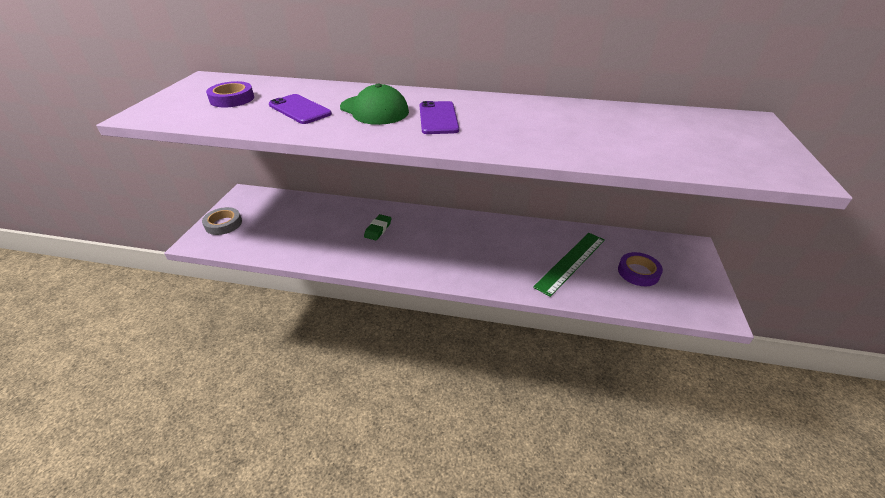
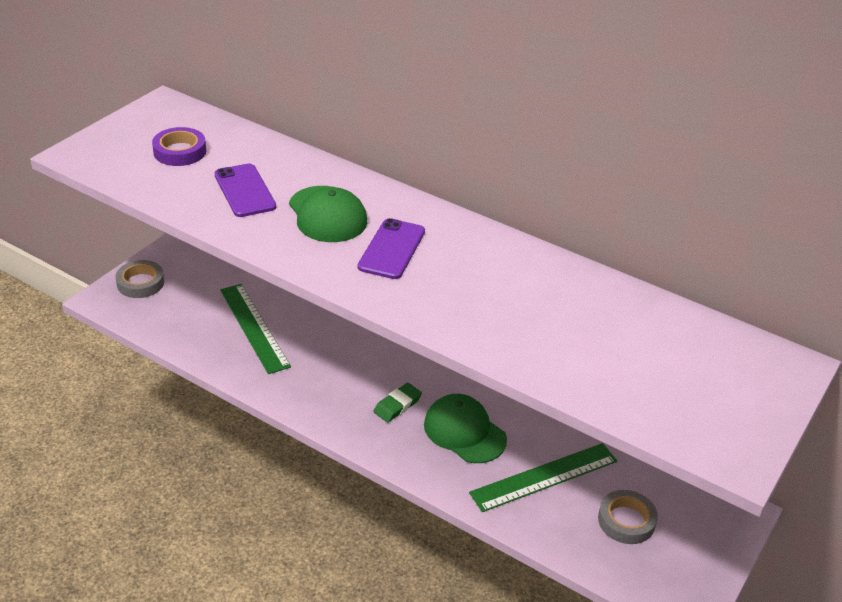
camera: 20 degrees right, 0 degrees up
green eraser [364,214,392,241] -> green eraser moved to [374,383,422,422]
purple tape [618,252,663,286] -> grey tape [598,490,658,544]
none -> green ruler [220,284,291,374]
none -> green cap [424,394,507,463]

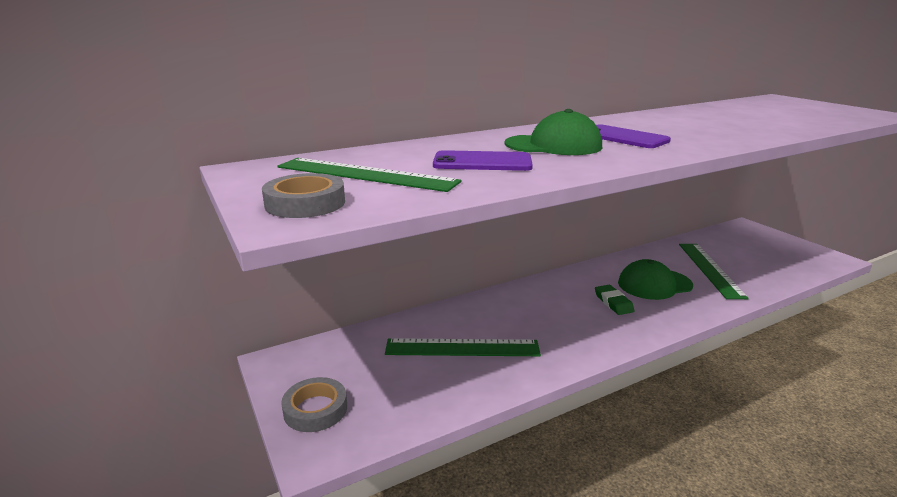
camera: 60 degrees left, 15 degrees down
purple tape [152,127,206,166] -> green ruler [278,158,462,192]
grey tape [598,490,658,544] -> grey tape moved to [262,173,345,218]

